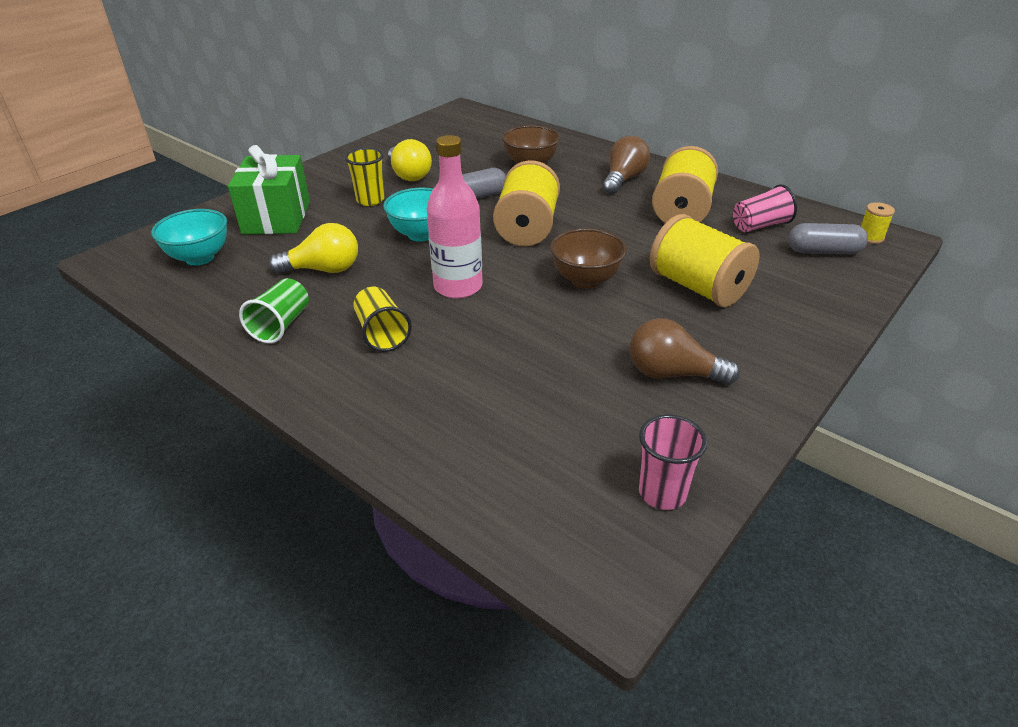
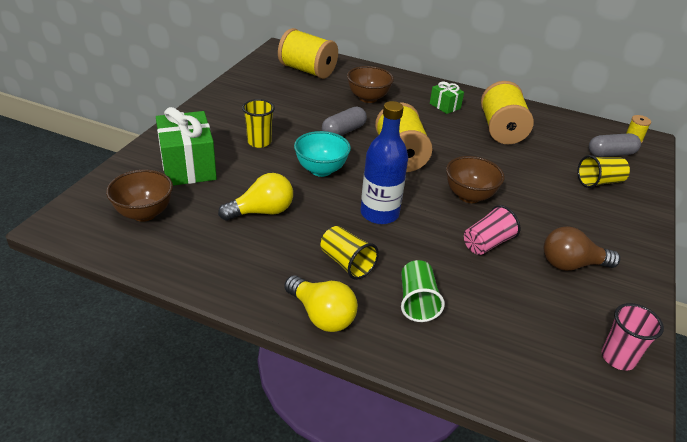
camera: 20 degrees left, 0 degrees up
turquoise bowl [151,209,227,265] -> brown bowl [106,169,173,222]
green cup [239,278,309,343] -> green cup moved to [401,260,445,322]
yellow light bulb [388,139,432,181] -> yellow light bulb moved to [284,275,358,332]
pink bottle [427,135,483,299] -> blue bottle [361,101,408,224]
brown light bulb [603,136,650,194] -> green gift [430,81,464,114]
yellow spool [650,214,759,307] -> yellow spool moved to [278,28,338,79]
pink cup [733,184,797,232] -> pink cup moved to [464,205,520,255]
none -> yellow cup [577,155,630,188]

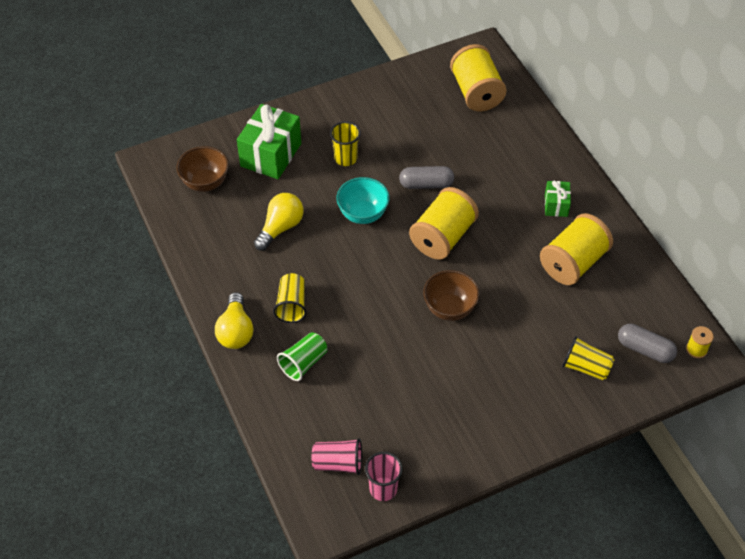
camera: 45 degrees right, 15 degrees up
yellow light bulb [218,173,293,221] -> yellow light bulb turned 75 degrees counterclockwise [254,193,304,251]
brown bowl [347,66,394,103] -> none
blue bottle [361,101,408,224] -> none
pink cup [464,205,520,255] -> pink cup moved to [312,438,362,475]
brown light bulb [544,226,620,271] -> none

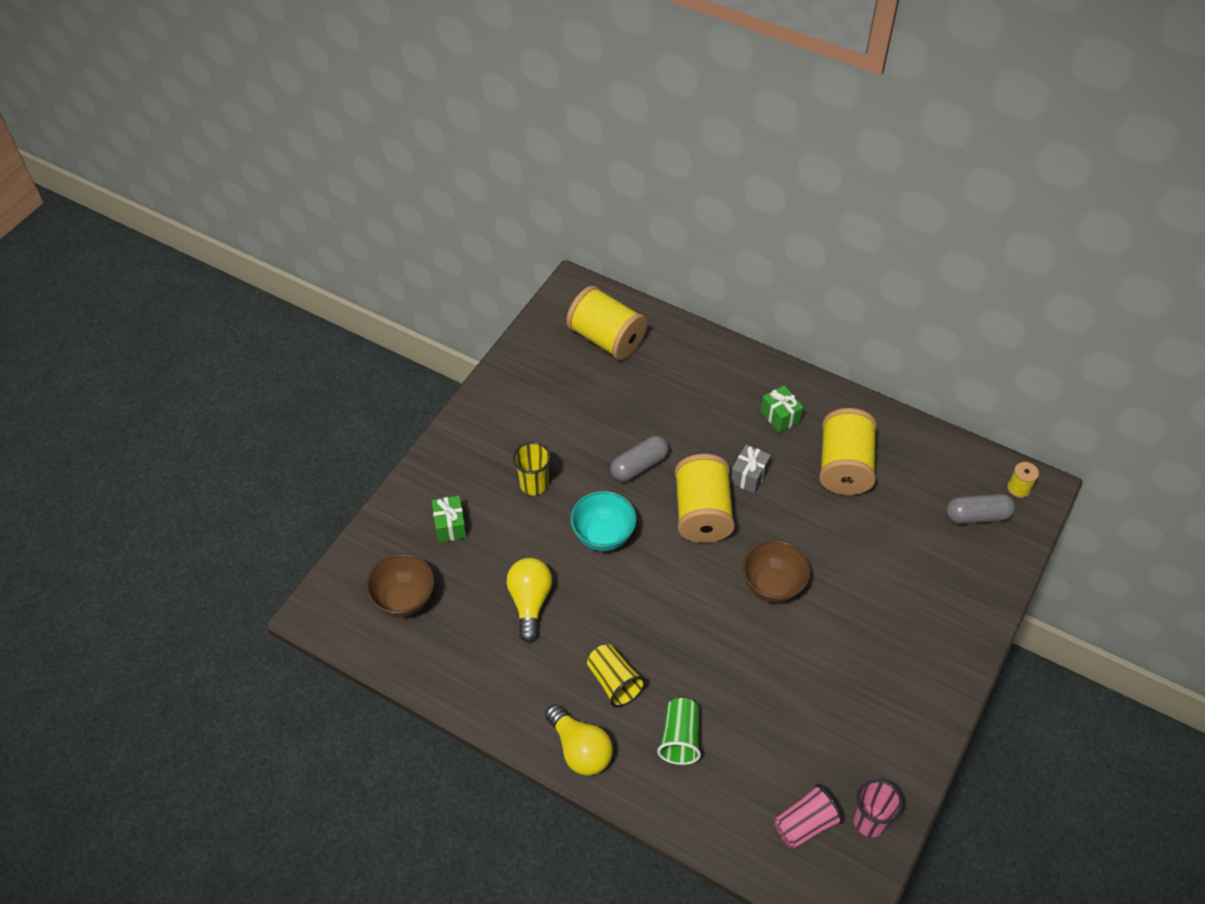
camera: 35 degrees left, 0 degrees up
green gift [237,104,301,179] -> green gift [432,496,466,543], size x0.51
yellow cup [562,336,615,380] -> none
none -> grey gift [730,444,771,493]

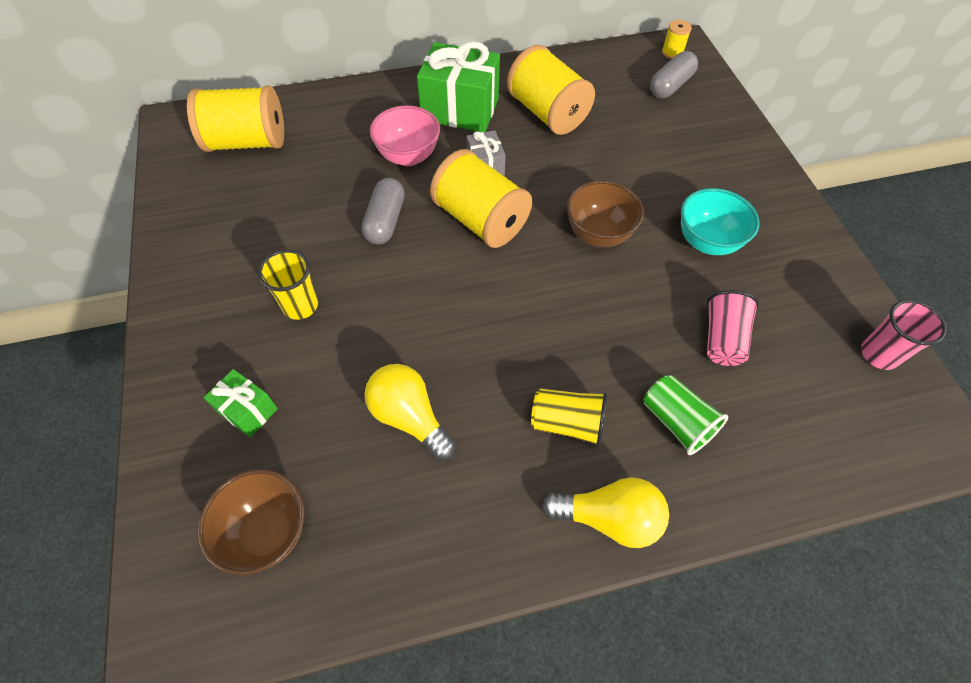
camera: 45 degrees left, 5 degrees up
turquoise bowl [570,491,637,551] -> turquoise bowl moved to [681,188,759,255]
green gift [761,385,804,433] -> green gift [417,41,500,132], size x1.95
pink cup [774,784,843,849] -> pink cup moved to [707,290,759,366]
none -> pink bowl [370,105,440,166]

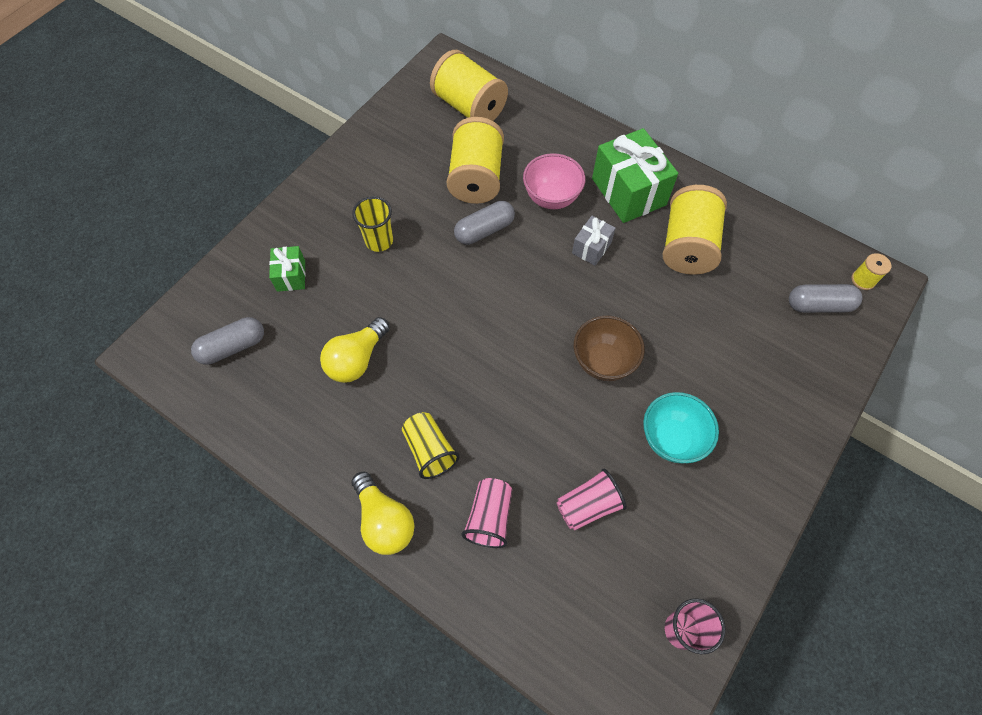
camera: 50 degrees right, 5 degrees up
brown bowl [197,469,304,575] -> grey capsule [191,317,264,365]
yellow light bulb [364,364,456,461] -> yellow light bulb turned 150 degrees counterclockwise [320,317,390,383]
yellow spool [430,149,532,248] -> yellow spool moved to [447,117,504,204]
green cup [644,375,728,455] -> pink cup [462,478,512,548]

